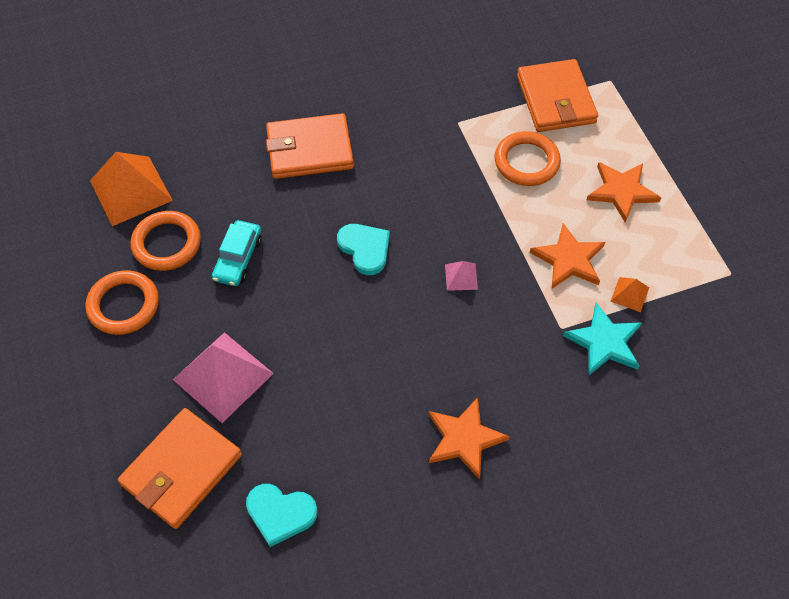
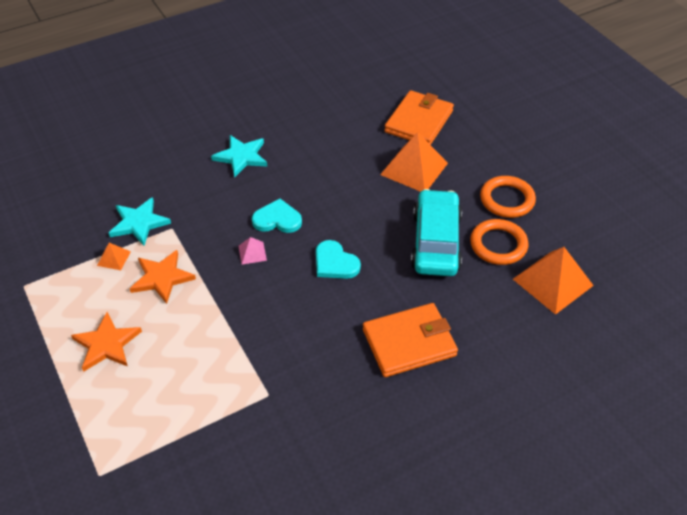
camera: 170 degrees right, 10 degrees down
pink pyramid [173,332,274,423] -> orange pyramid [380,132,448,192]
turquoise car [212,220,262,286] -> turquoise car [411,189,462,276], size x1.77
turquoise heart [246,484,318,547] -> turquoise heart moved to [252,199,302,233]
orange star [429,397,510,480] -> turquoise star [211,135,267,177]
orange ring [495,131,561,186] -> none
orange wallet [517,59,598,132] -> none

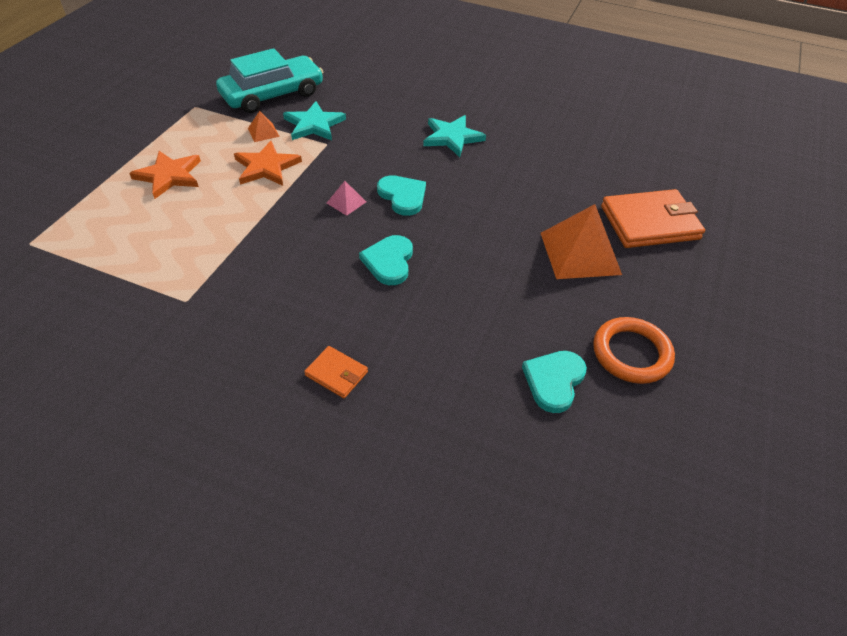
camera: 50 degrees right, 0 degrees up
orange wallet [363,303,458,377] -> orange wallet [304,346,368,398], size x0.49
turquoise car [411,189,462,276] -> turquoise car moved to [216,48,323,113]
orange ring [470,219,529,265] -> turquoise heart [522,351,587,413]
orange pyramid [513,247,594,315] -> none

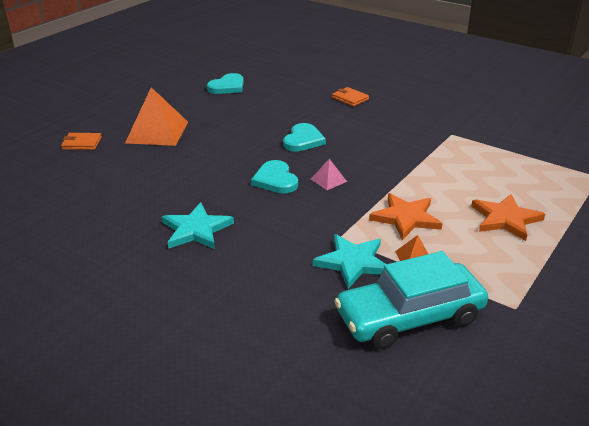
camera: 165 degrees left, 15 degrees down
orange ring [593,317,675,384] -> none
orange wallet [601,189,705,248] -> orange wallet [61,133,102,150], size x0.49

